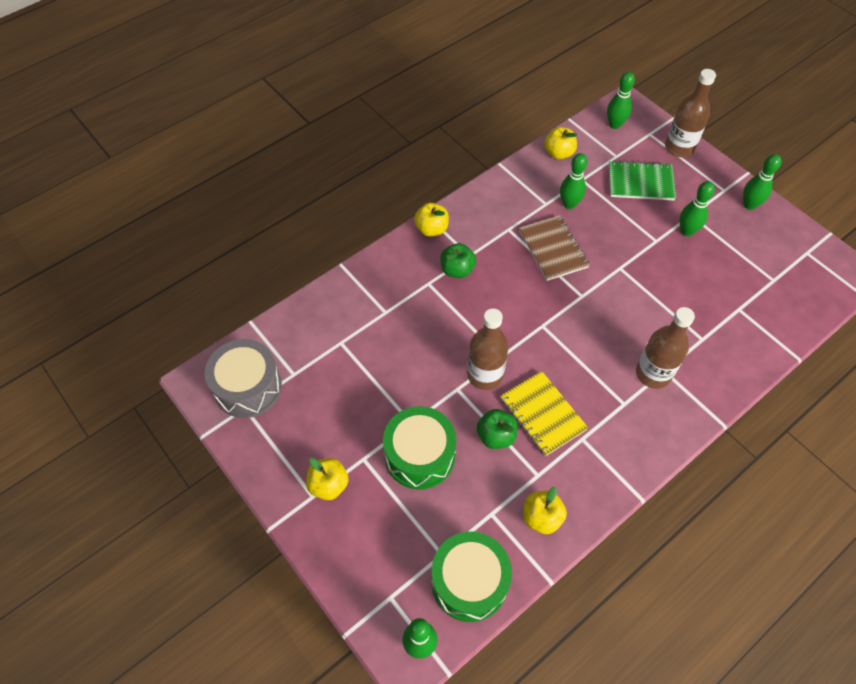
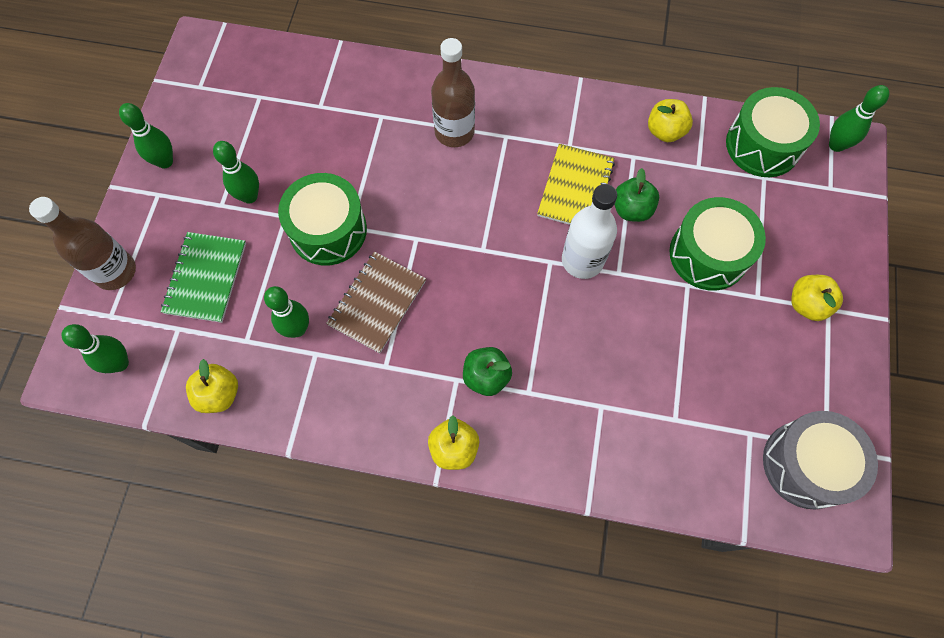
camera: 130 degrees left, 10 degrees up
brown bottle [467,308,508,390] -> white bottle [562,184,617,279]
green notebook [609,161,676,200] -> green notebook turned 45 degrees clockwise [161,232,246,323]
none -> green drum [278,173,367,265]

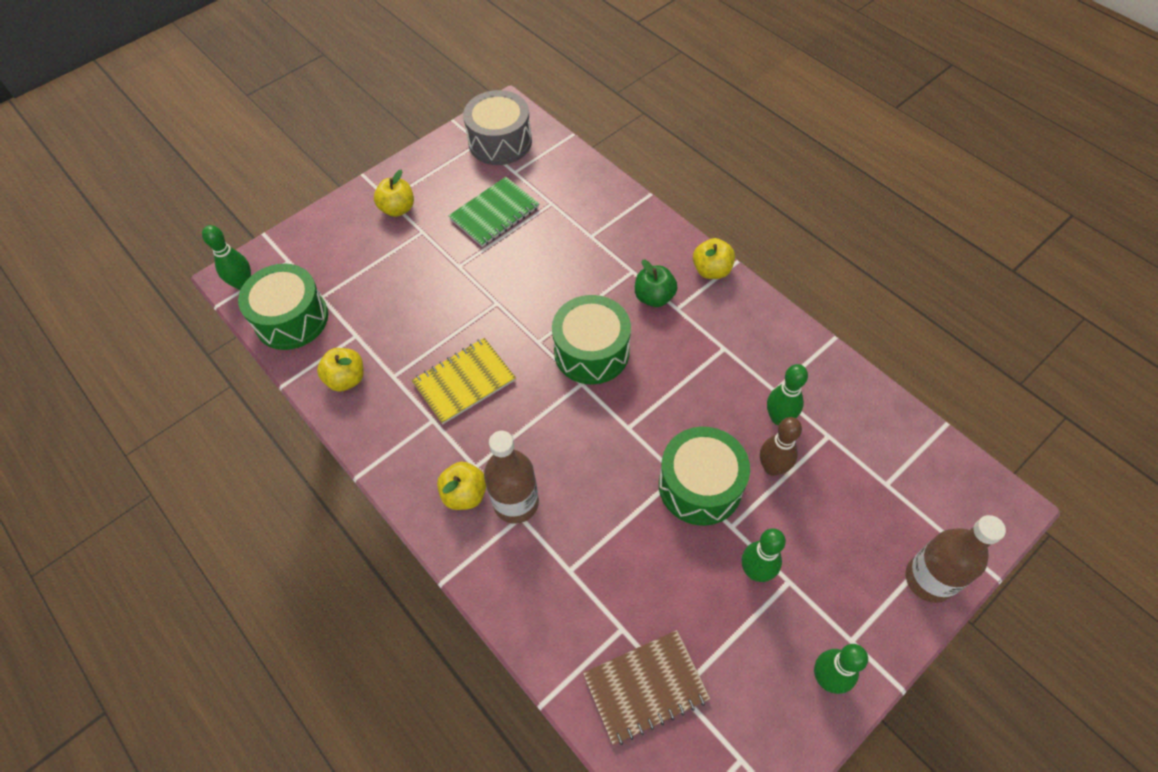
camera: 140 degrees left, 10 degrees down
green bowling pin [61,324,129,373] -> none
green notebook [161,232,246,323] -> green notebook moved to [449,177,539,247]
yellow apple [186,359,238,413] -> yellow apple moved to [437,462,486,510]
brown notebook [326,251,426,353] -> brown notebook moved to [583,630,710,745]
white bottle [562,184,617,279] -> none
green apple [614,168,659,222] -> none
green drum [669,197,766,291] -> green drum moved to [552,295,631,384]
none -> brown bowling pin [760,417,802,476]

